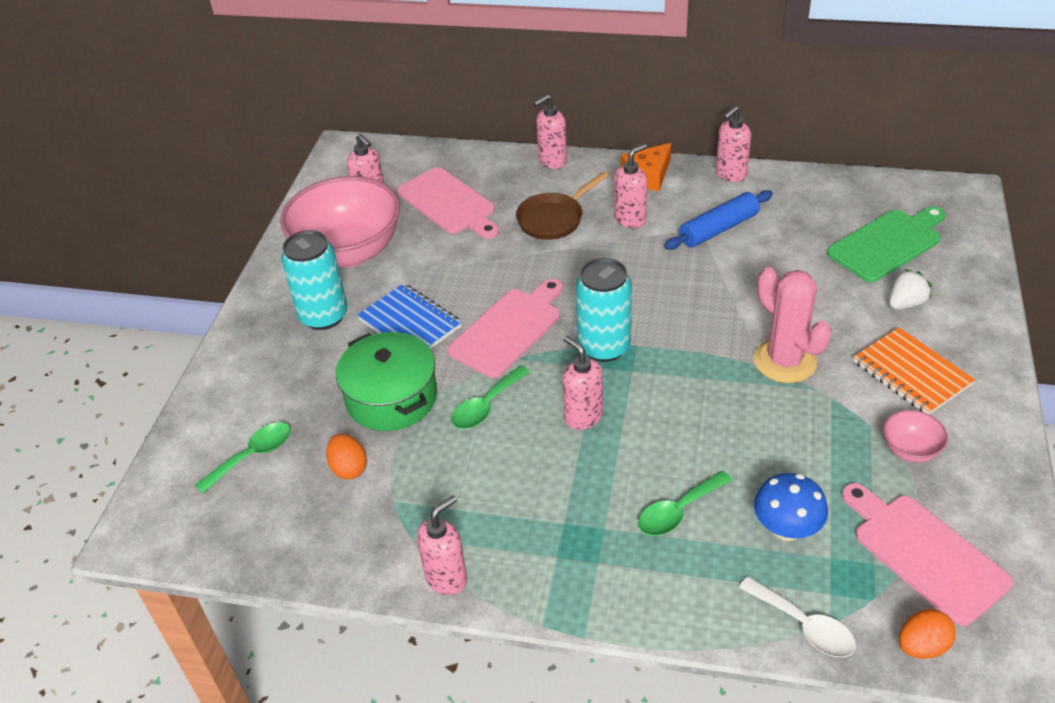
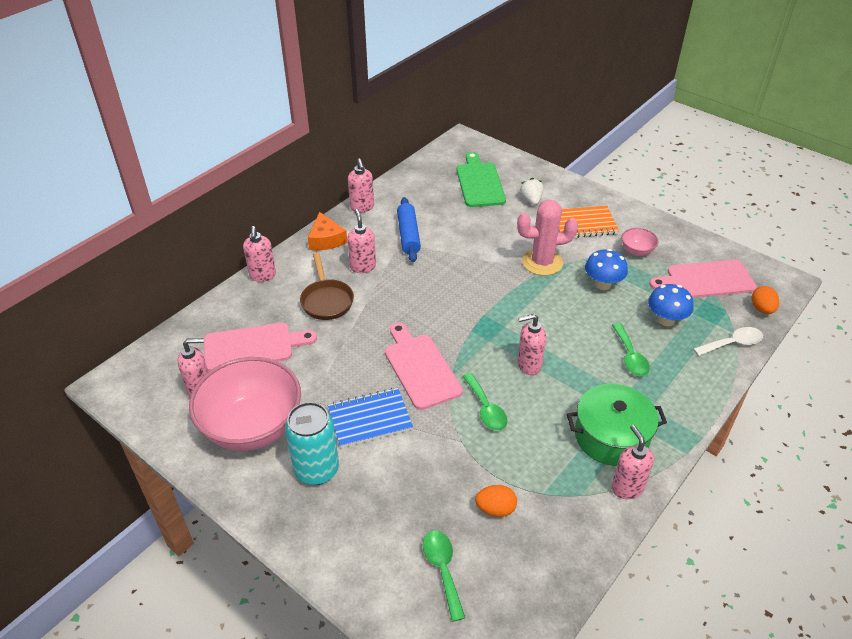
camera: 65 degrees left, 0 degrees up
green pot [336,332,437,431] -> green pot moved to [567,384,667,466]
turquoise can [576,258,632,362] -> none
none -> blue mushroom [585,249,628,290]

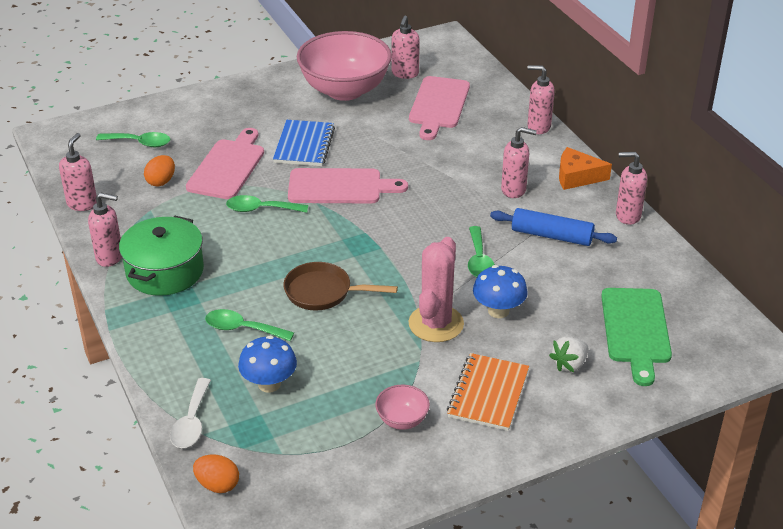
camera: 115 degrees right, 5 degrees down
turquoise can [285,402,339,485] -> none
brown pan [300,252,354,320] -> brown pan moved to [283,262,398,311]
green cutting board [456,152,506,207] -> green cutting board turned 75 degrees clockwise [601,288,672,386]
pink soap dispenser [517,314,546,375] -> pink soap dispenser moved to [59,133,97,211]
white strawberry [520,178,543,205] -> white strawberry turned 120 degrees clockwise [549,336,588,372]
blue mushroom [585,249,628,290] -> blue mushroom moved to [473,265,528,318]
pink cutting board [649,260,757,298] -> pink cutting board moved to [186,128,264,199]
none -> green spoon [468,226,495,277]

